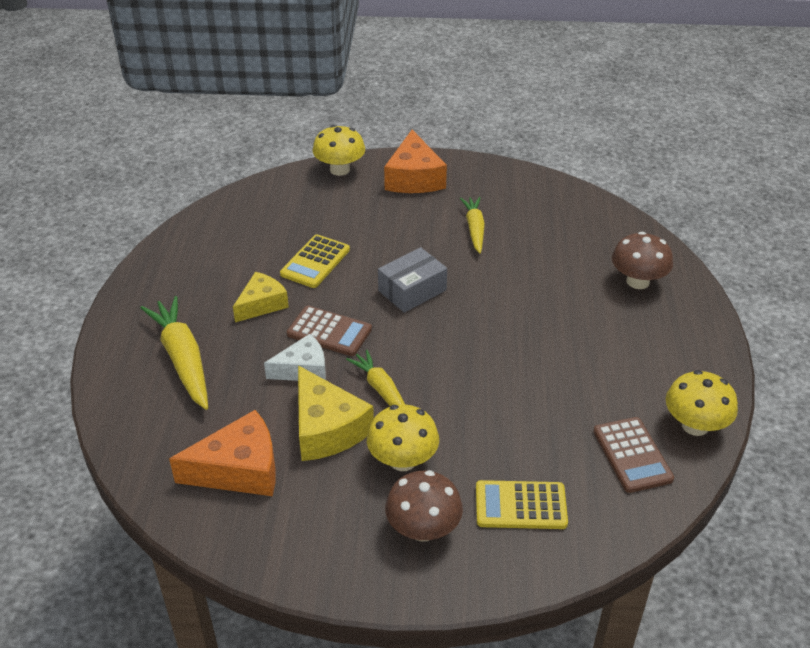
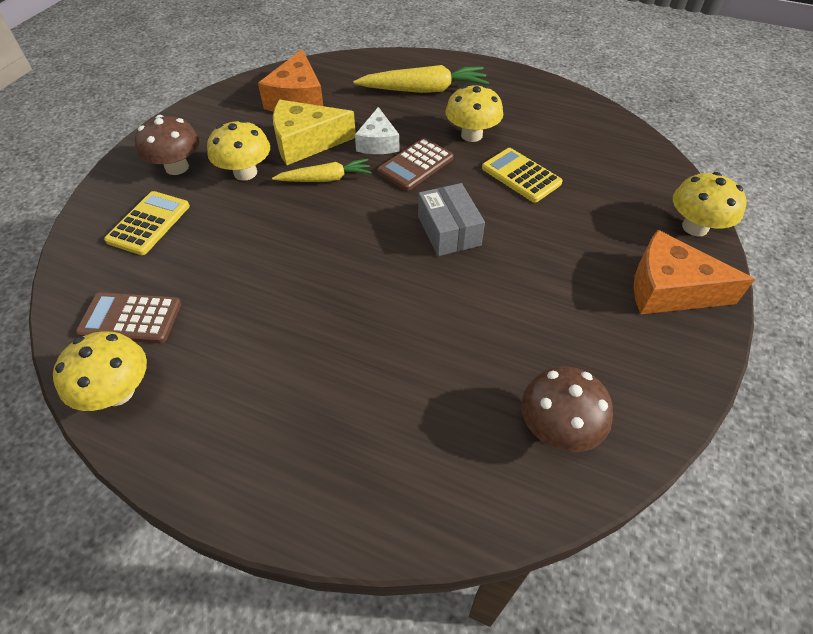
camera: 110 degrees right, 10 degrees up
yellow cheese [233,272,289,322] -> yellow mushroom [445,85,503,142]
yellow carrot [460,197,485,254] -> none
brown mushroom [612,232,673,289] -> brown mushroom moved to [521,366,613,452]

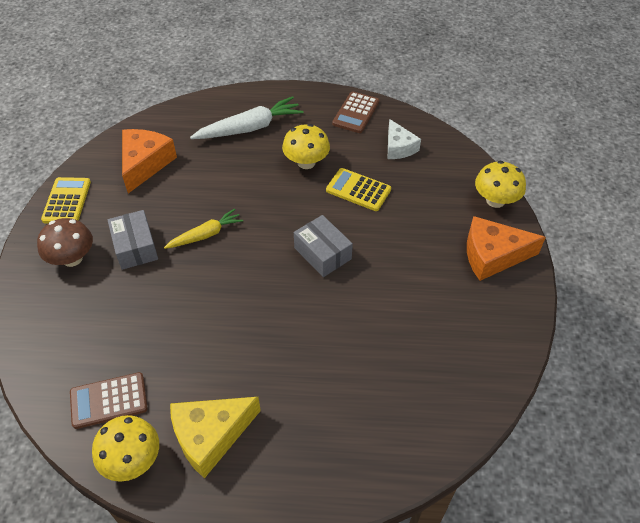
camera: 20 degrees left, 0 degrees up
yellow calculator [104,191,190,255] -> yellow calculator moved to [41,177,91,223]
yellow mushroom [207,120,270,181] -> grey box [108,210,158,270]
orange cheese [258,49,323,112] -> orange cheese turned 150 degrees counterclockwise [122,129,177,193]
yellow cheese [273,100,356,165] -> yellow cheese moved to [170,397,261,479]
yellow carrot [353,65,489,93] -> white carrot [190,96,304,139]
white cheese [355,107,400,154] -> white cheese moved to [388,119,421,159]
brown calculator [378,138,454,191] -> brown calculator moved to [332,91,379,133]
brown mushroom [521,366,613,452] -> none

